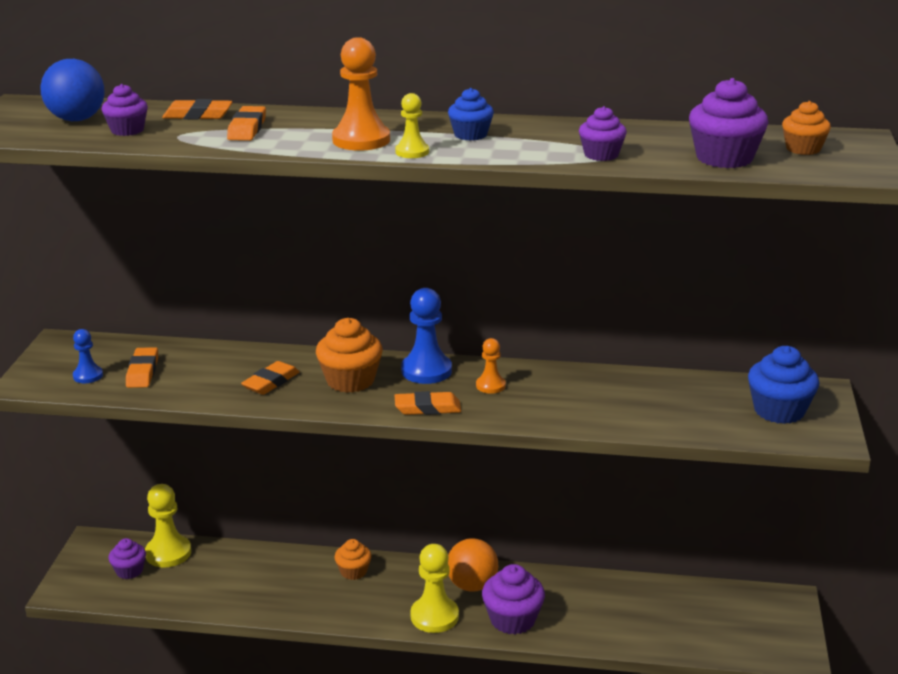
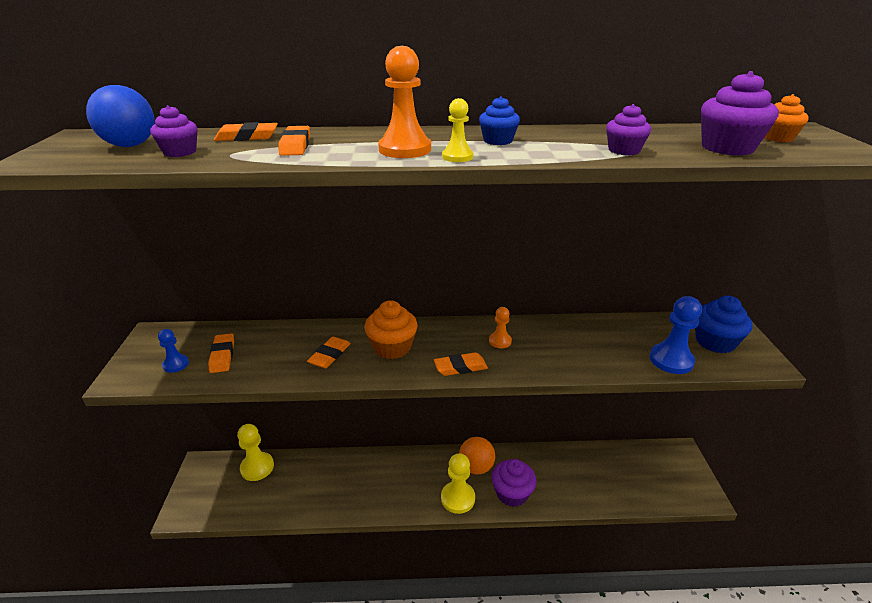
camera: 10 degrees left, 5 degrees up
purple cupcake [109,538,146,579] -> none
orange cupcake [334,539,371,580] -> none
blue pawn [401,288,452,384] -> blue pawn moved to [649,296,702,374]

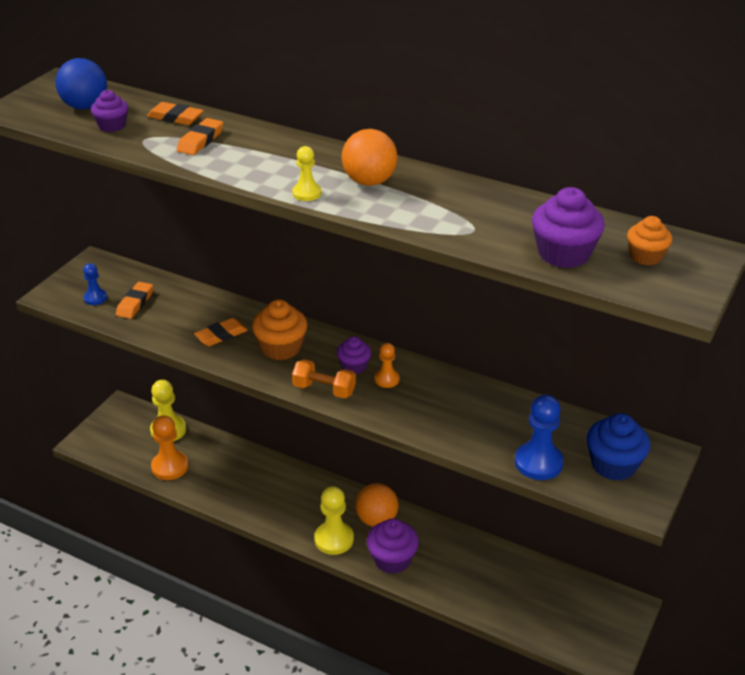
camera: 30 degrees right, 5 degrees up
orange pawn [378,46,431,158] -> orange pawn moved to [151,415,189,480]
orange eraser [434,352,488,376] -> orange dumbbell [292,359,356,399]
blue cupcake [479,96,520,145] -> orange ball [342,129,398,186]
purple cupcake [606,104,651,155] -> purple cupcake moved to [337,336,371,374]

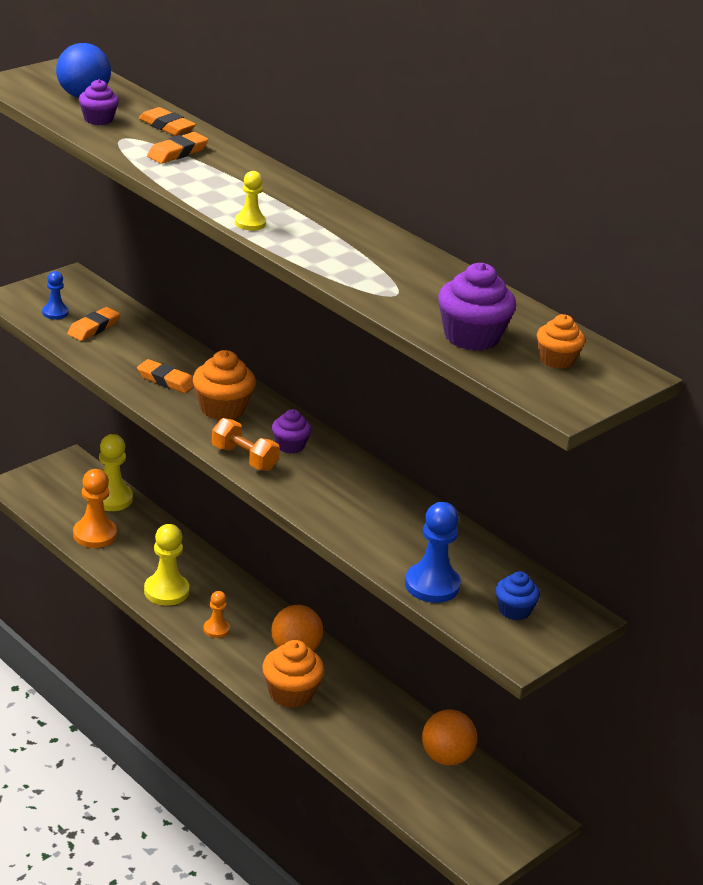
camera: 15 degrees right, 5 degrees down
orange eraser [194,318,248,346] -> orange eraser turned 45 degrees clockwise [137,359,194,394]
yellow pawn [314,487,354,555] -> yellow pawn moved to [144,524,189,606]
orange ball [342,129,398,186] -> orange ball moved to [422,709,477,765]
purple cupcake [367,519,419,574] -> orange cupcake [262,640,325,708]
orange pawn [375,343,400,388] -> orange pawn moved to [203,591,230,638]
blue cupcake [587,413,650,481] -> blue cupcake [496,571,540,620], size x0.62

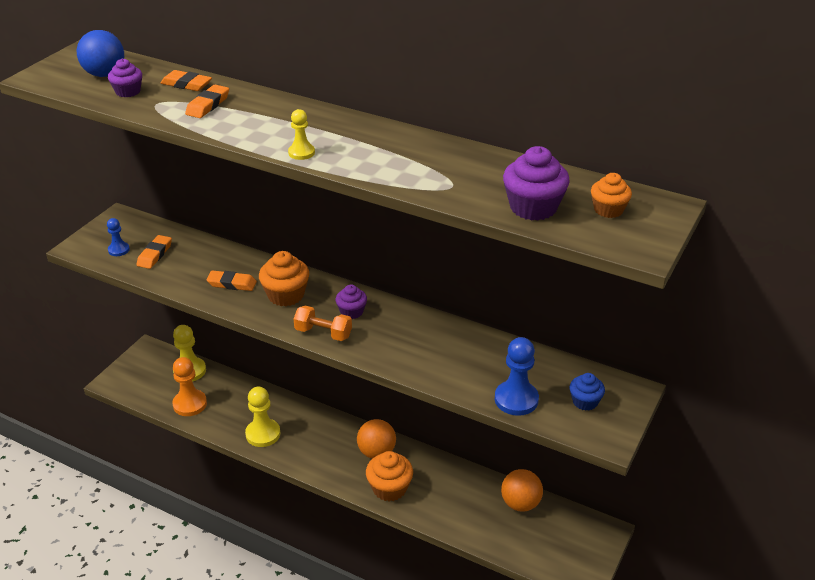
camera: 15 degrees left, 5 degrees up
orange pawn [203,591,230,638] -> none

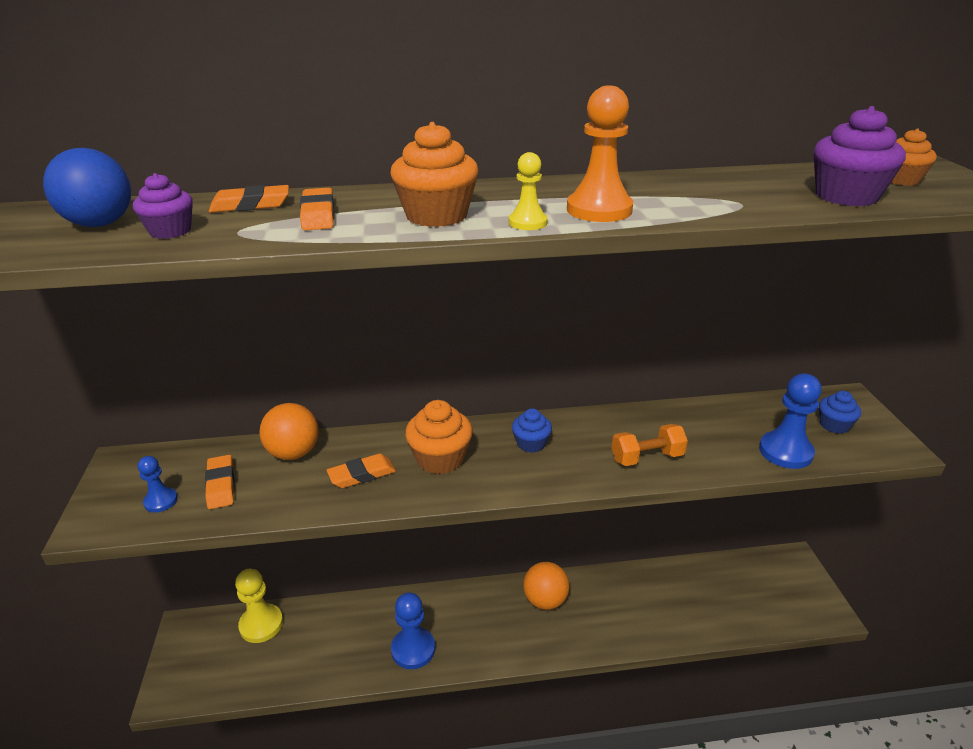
camera: 35 degrees left, 5 degrees down
orange pawn [172,357,207,416] -> orange pawn moved to [567,85,634,222]
yellow pawn [245,387,280,447] -> blue pawn [391,592,435,669]
orange dumbbell [294,306,352,341] -> orange dumbbell moved to [612,424,688,466]
purple cupcake [335,285,367,319] -> blue cupcake [512,408,552,453]
orange cupcake [366,451,413,501] -> orange cupcake moved to [390,122,479,227]
orange ball [501,469,543,512] -> orange ball moved to [259,403,319,460]

